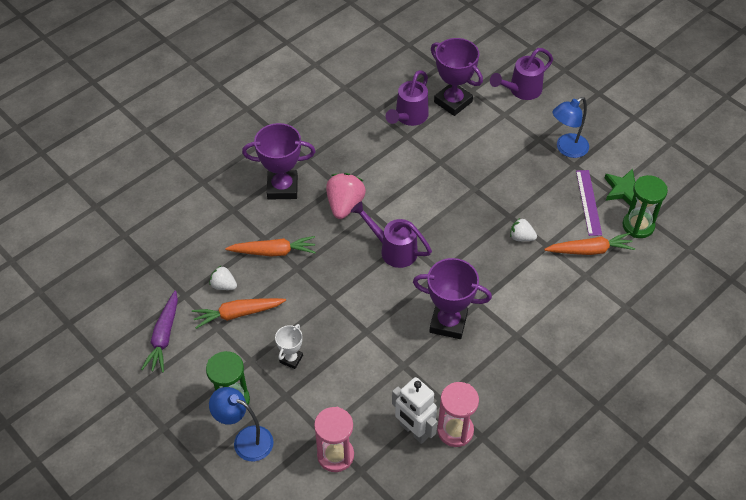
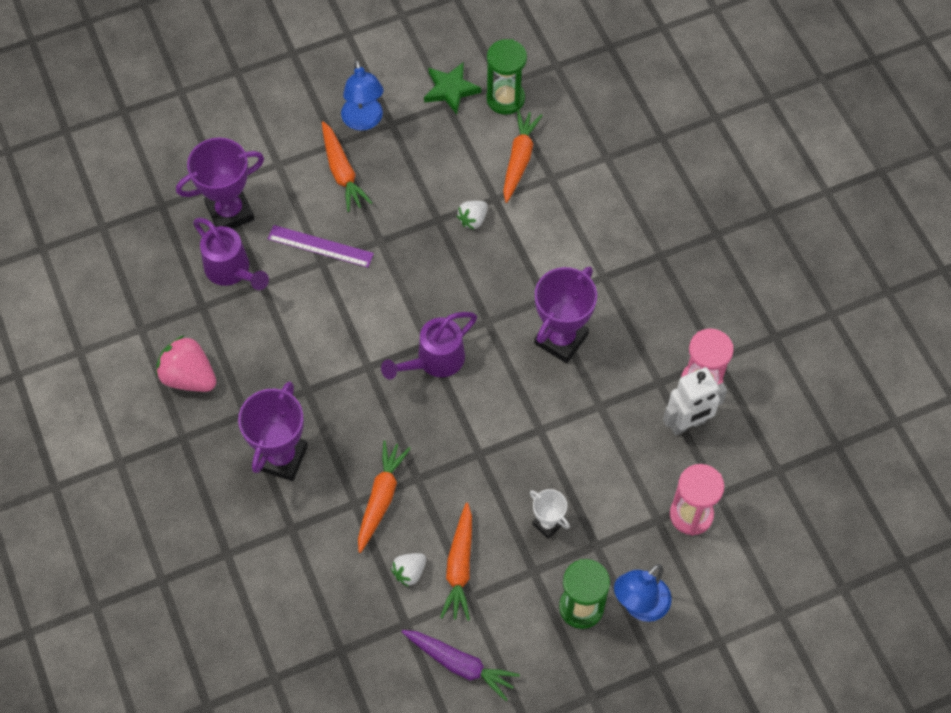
camera: 70 degrees left, 10 degrees up
pink strawberry [326,173,366,219] -> pink strawberry moved to [156,335,216,392]
purple watering can [490,48,553,100] -> none
purple ruler [576,170,602,236] -> purple ruler moved to [268,225,374,268]
none -> orange carrot [322,121,372,212]

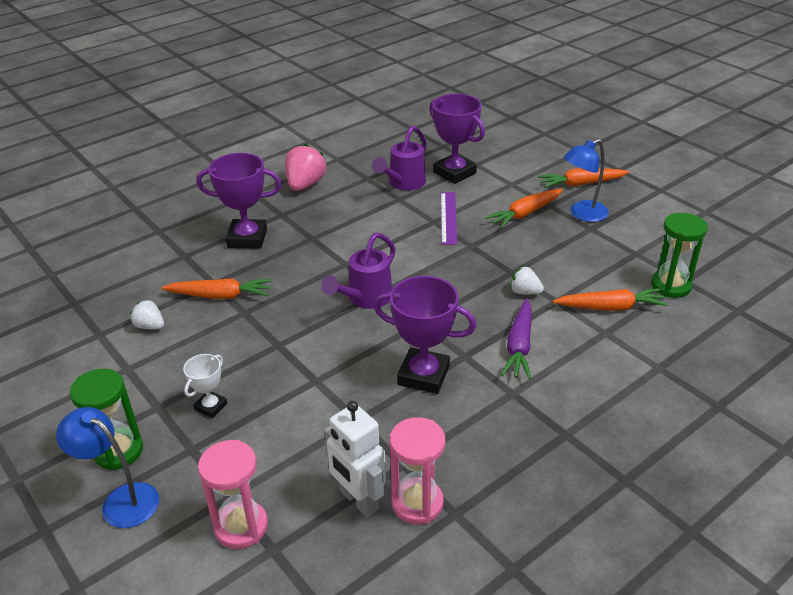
camera: 75 degrees right, 25 degrees down
purple watering can [381,312,477,380] -> purple watering can turned 90 degrees counterclockwise [321,233,396,309]
purple carrot [401,630,520,701] -> purple carrot moved to [501,299,532,380]
green star [424,62,481,114] -> none
orange carrot [440,503,472,621] -> orange carrot moved to [538,168,629,188]

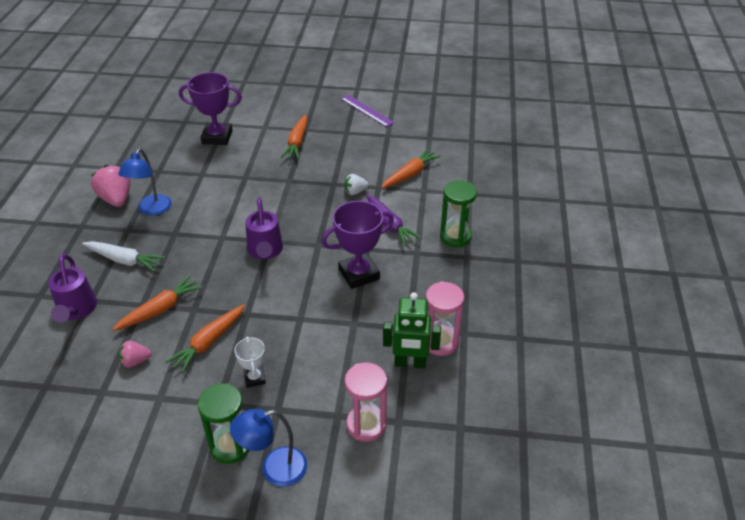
camera: 45 degrees left, 5 degrees up
white strawberry [130,300,164,329] -> pink strawberry [118,341,152,368]
purple trophy [196,153,281,249] -> white carrot [82,241,165,272]
white robot [324,401,386,517] -> green robot [383,292,441,368]
purple watering can [372,126,427,191] -> purple watering can moved to [48,254,97,323]
purple ruler [441,192,457,245] -> purple ruler moved to [341,95,395,127]
orange carrot [538,168,629,188] -> orange carrot moved to [165,304,245,374]
blue lamp [564,139,609,222] -> blue lamp moved to [118,148,172,215]
green hourglass [651,213,708,298] -> green hourglass moved to [440,180,477,247]

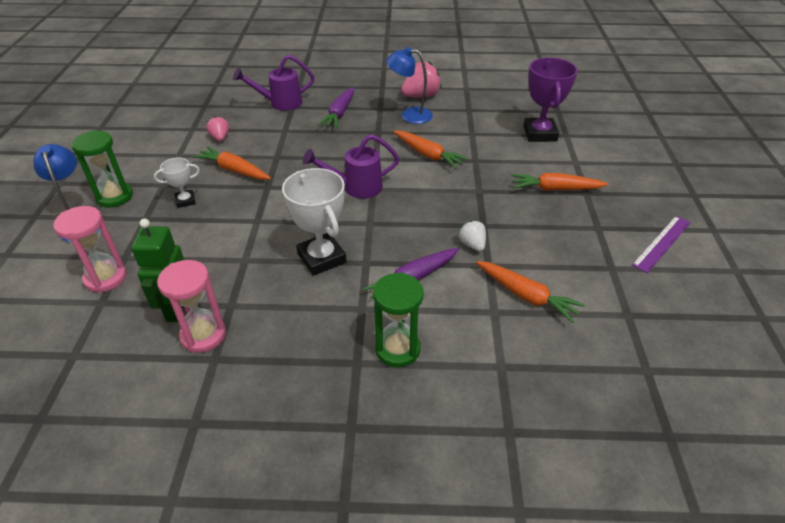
camera: 85 degrees right, 0 degrees up
white carrot [82,241,165,272] -> purple carrot [318,87,354,128]
orange carrot [112,275,203,331] -> orange carrot moved to [393,131,469,169]
purple trophy [321,201,394,289] -> white trophy [282,168,346,276]

